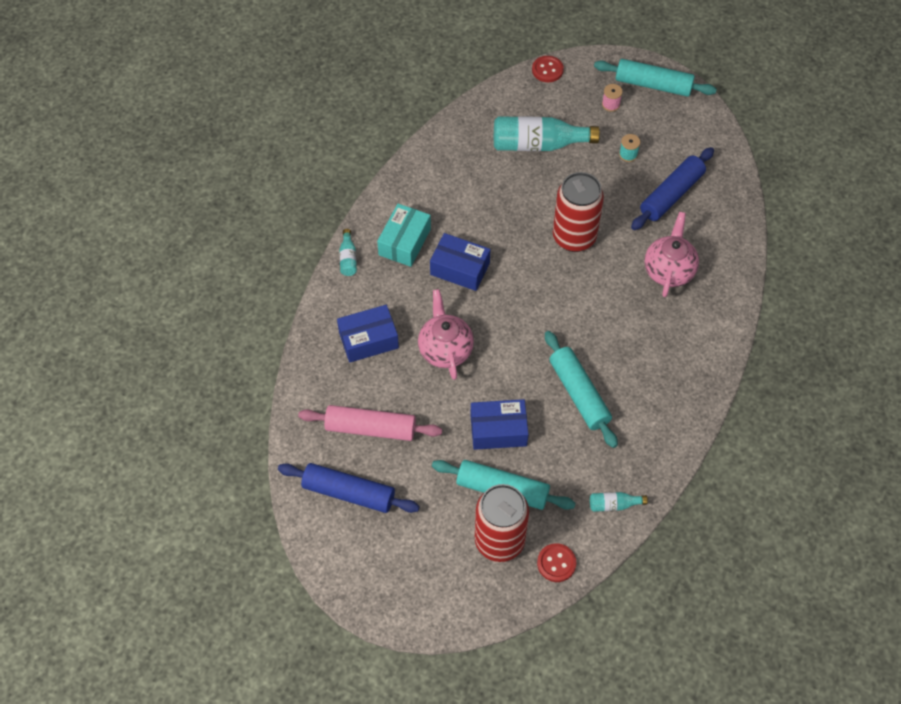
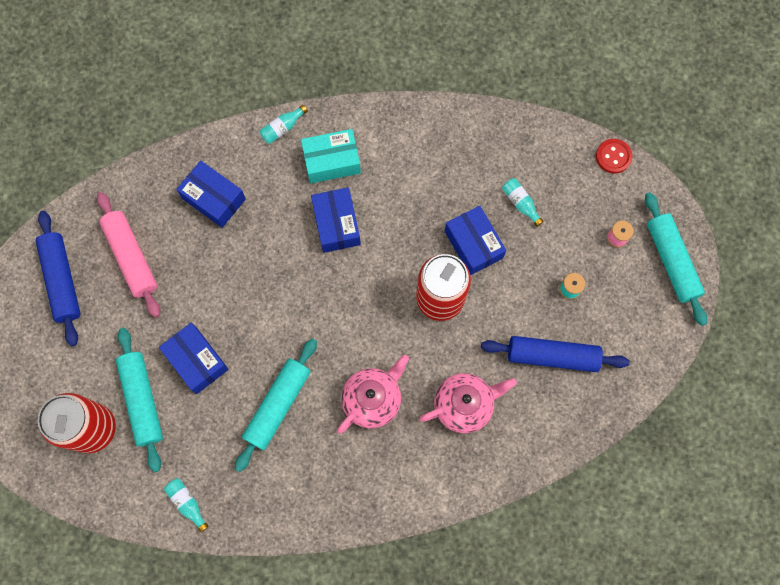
camera: 55 degrees right, 15 degrees up
pink teapot [418,289,474,380] -> pink teapot moved to [337,355,409,434]
turquoise bottle [494,116,600,151] -> turquoise bottle [502,178,544,227], size x0.46
red button [537,543,576,582] -> none
none -> blue box [445,206,507,275]

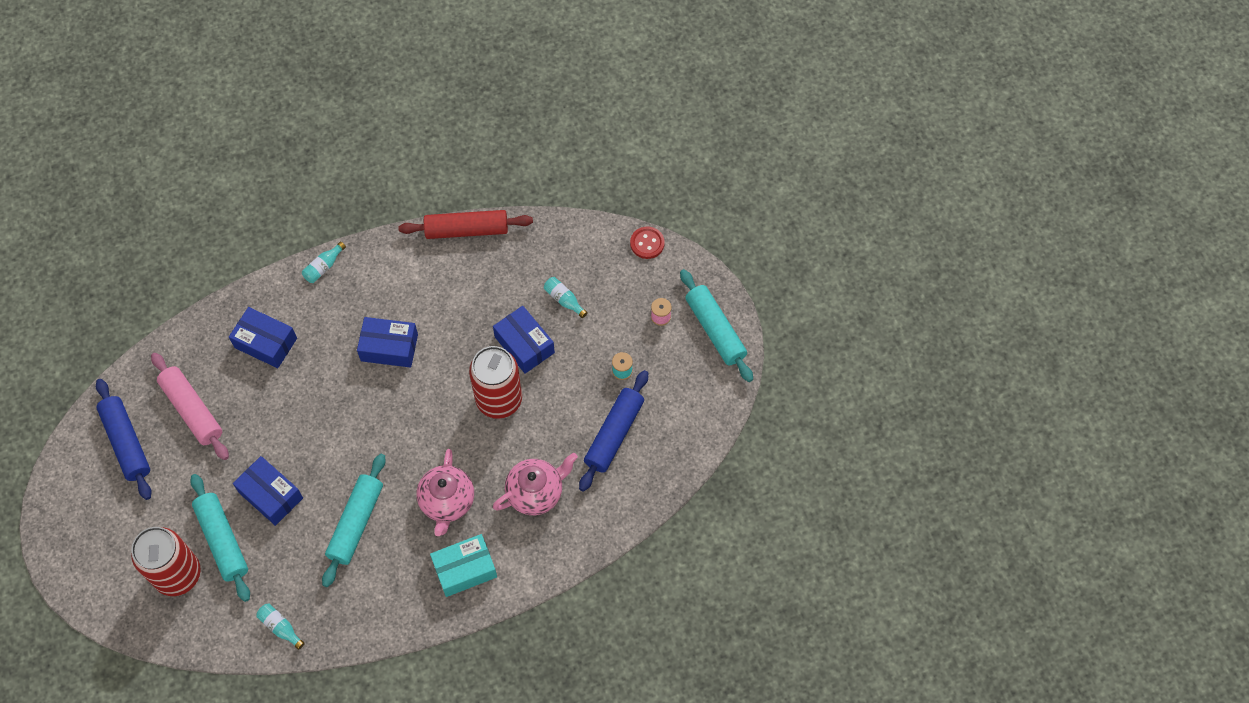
camera: 10 degrees left, 10 degrees down
turquoise box [301,129,361,184] -> turquoise box moved to [430,534,497,597]
blue box [311,187,361,253] -> blue box turned 60 degrees counterclockwise [357,317,418,368]
pink teapot [337,355,409,434] -> pink teapot turned 150 degrees clockwise [417,449,474,536]
blue rolling pin [481,336,630,372] -> blue rolling pin turned 60 degrees counterclockwise [579,370,648,492]
none -> red rolling pin [398,210,533,239]

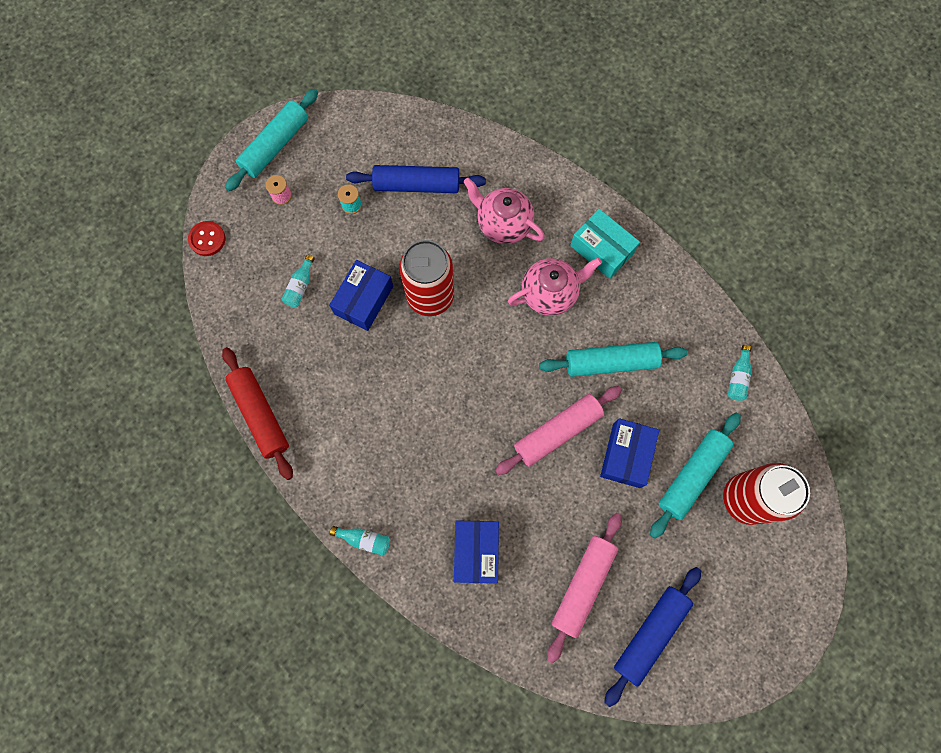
camera: 115 degrees left, 10 degrees up
blue box [357,317,418,368] -> none
none -> pink rolling pin [495,386,622,475]

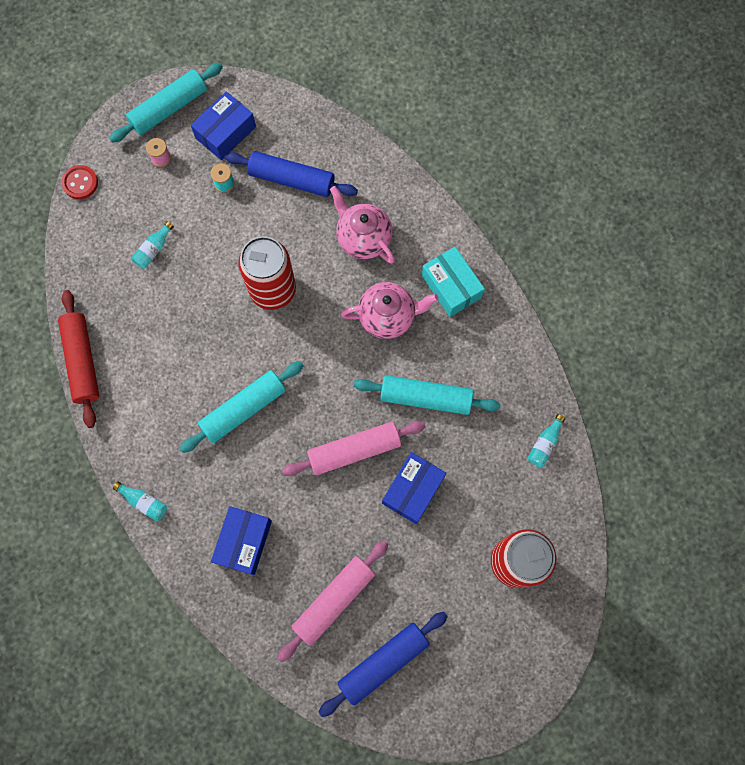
camera: 15 degrees right, 0 degrees up
blue box [329,260,393,331] -> blue box moved to [191,91,256,160]
turquoise rolling pin [650,413,741,539] -> turquoise rolling pin moved to [179,361,304,453]

